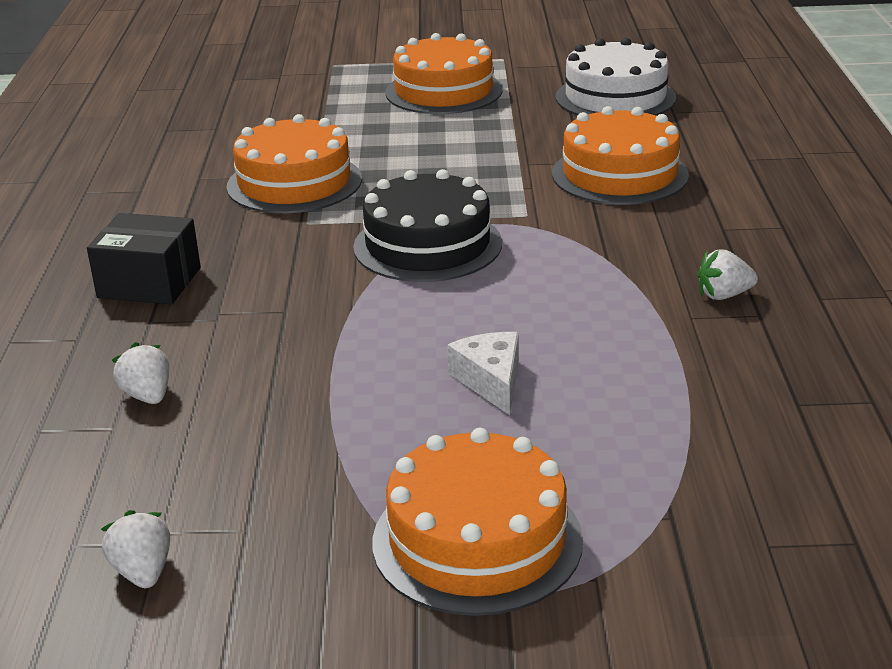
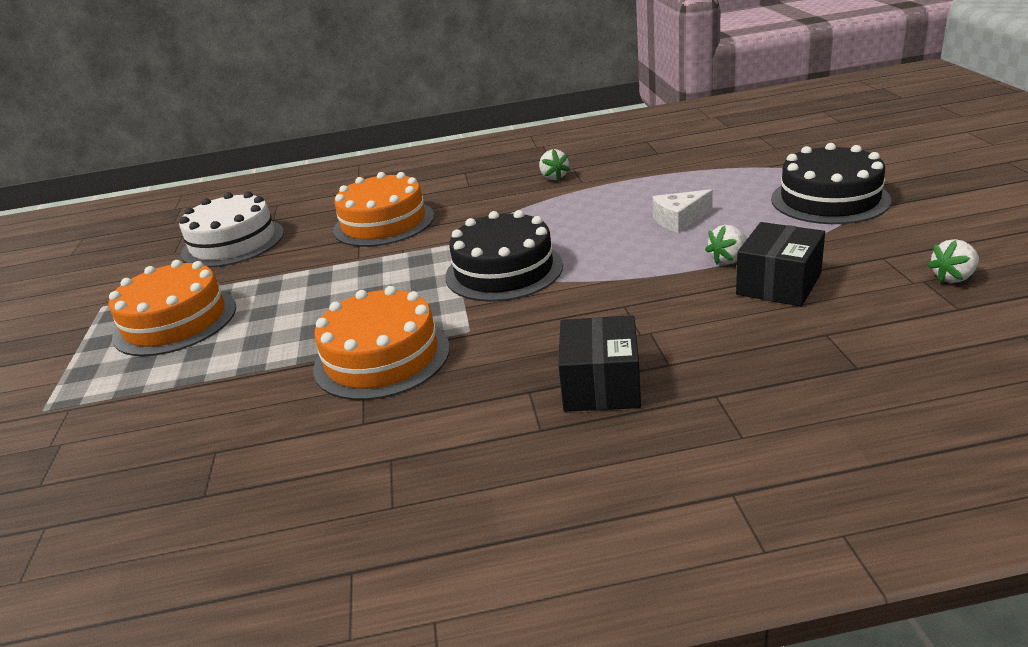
camera: 95 degrees left, 0 degrees up
white strawberry [112,342,169,404] -> white strawberry moved to [705,225,748,265]
orange cake [372,428,583,616] -> black cake [771,143,891,224]
none -> black box [736,222,825,307]

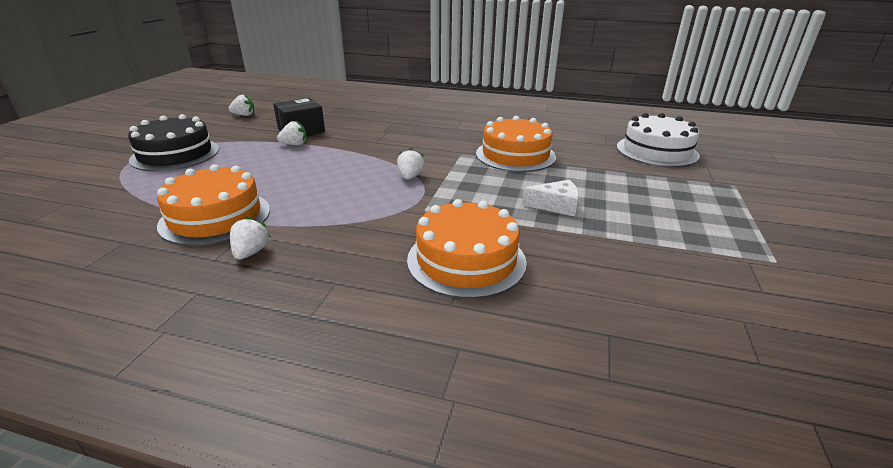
camera: 160 degrees left, 0 degrees up
orange cake [109,260,236,356] -> orange cake moved to [157,164,270,246]
white cake [179,192,284,268] -> white cake moved to [617,113,700,167]
black cake [445,210,563,302] -> white strawberry [397,148,425,179]
black box [558,315,641,412] -> none
white cheese [652,189,713,233] -> white cheese moved to [522,180,579,216]

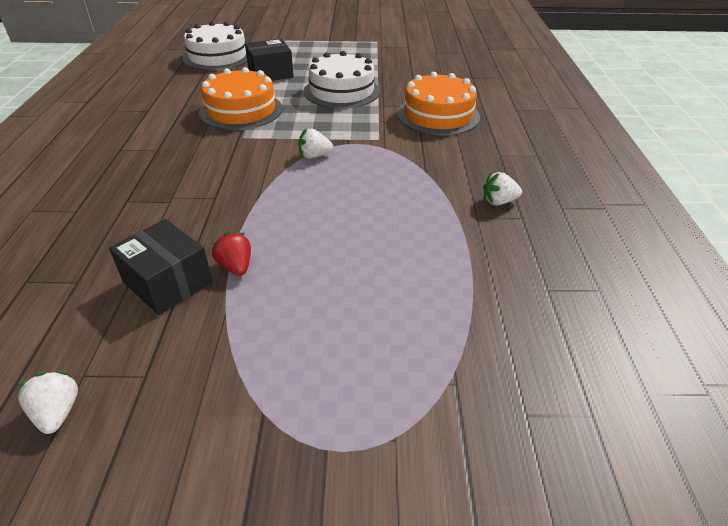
camera: 105 degrees left, 10 degrees up
black cake [128,114,219,171] -> none
orange cake [157,164,270,246] -> none
white strawberry [277,121,307,145] -> red strawberry [211,232,251,276]
white cheese [522,180,579,216] -> white cake [304,51,380,109]
none -> black box [245,39,294,81]

